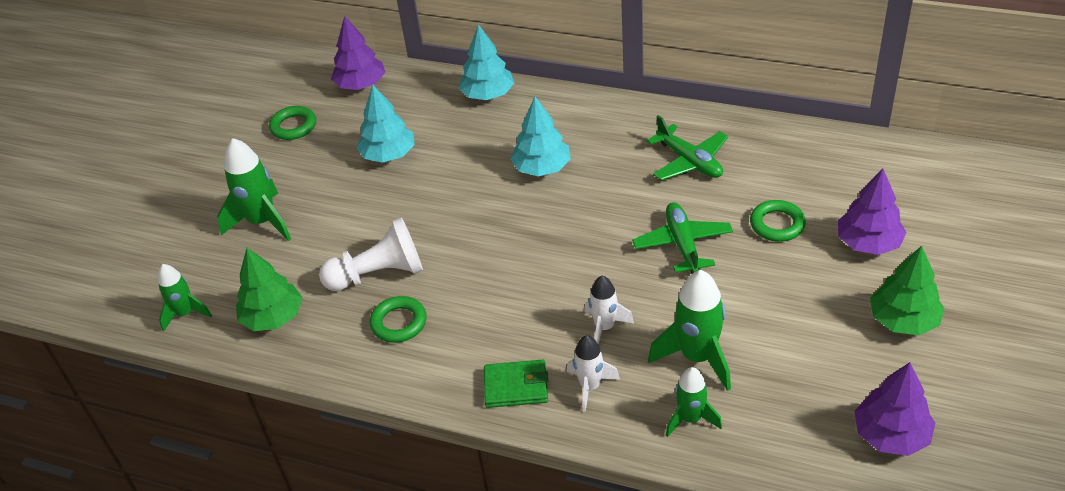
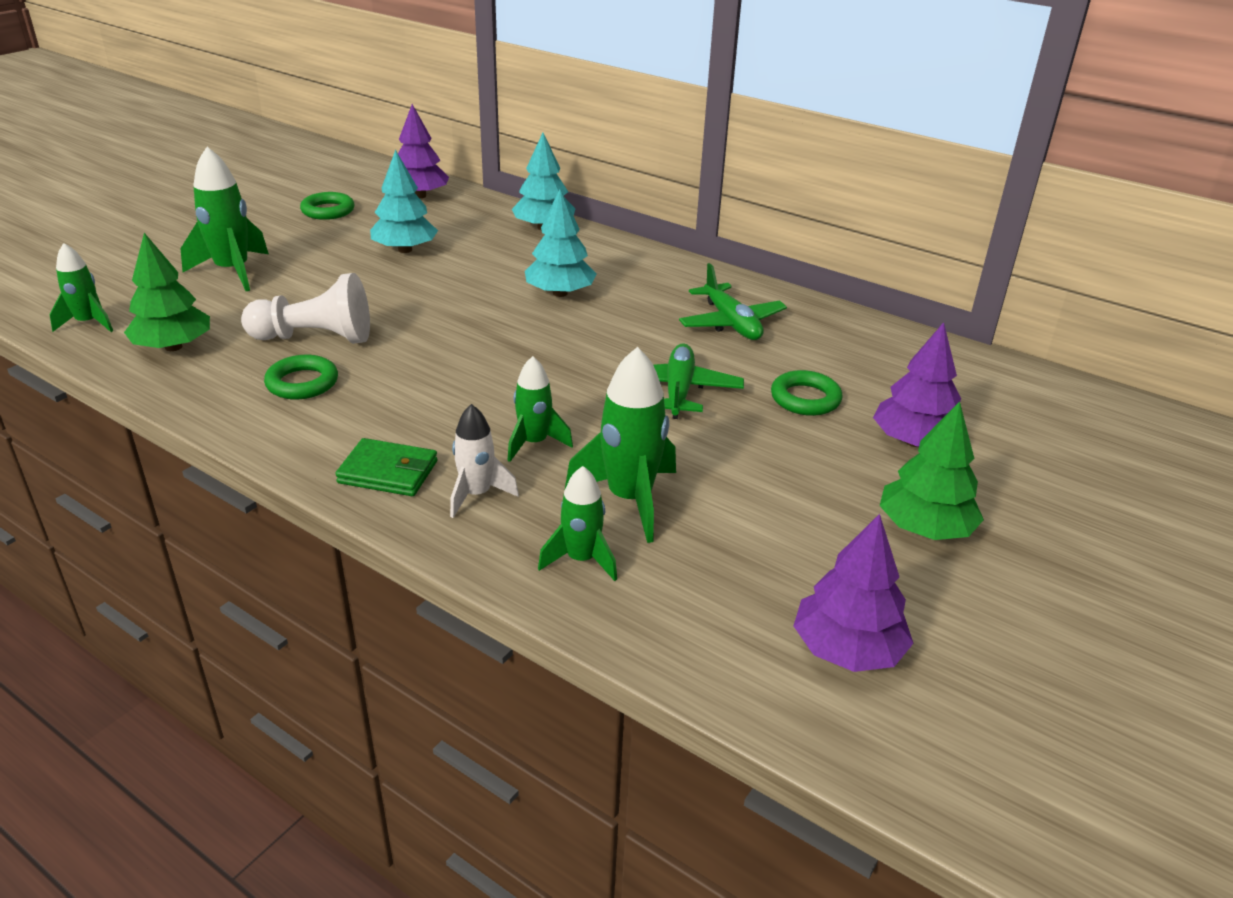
camera: 10 degrees right, 10 degrees down
white rocket [585,276,634,345] -> green rocket [507,356,573,462]

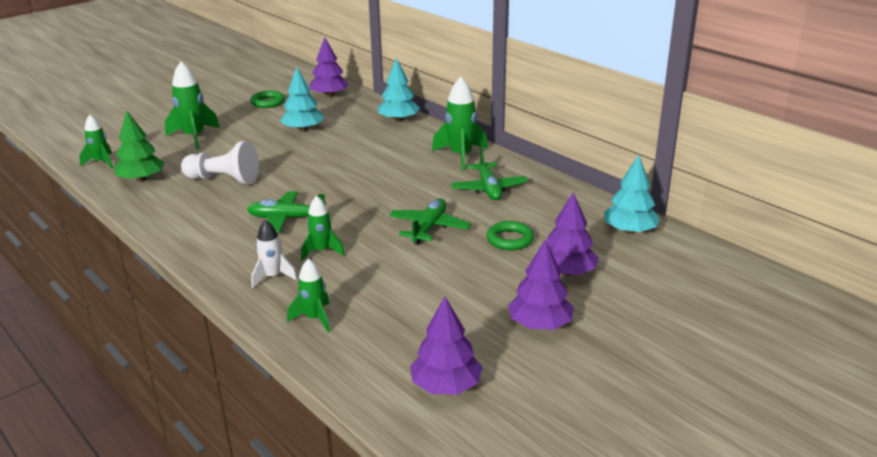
camera: 15 degrees right, 5 degrees down
green ring [264,355,338,399] -> none
green wallet [336,438,438,496] -> none
turquoise tree [525,189,596,297] -> turquoise tree moved to [604,155,660,234]
green rocket [565,347,676,543] -> green rocket moved to [432,77,488,171]
green tree [880,401,984,540] -> purple tree [508,240,574,329]
none -> green plane [247,191,326,233]

